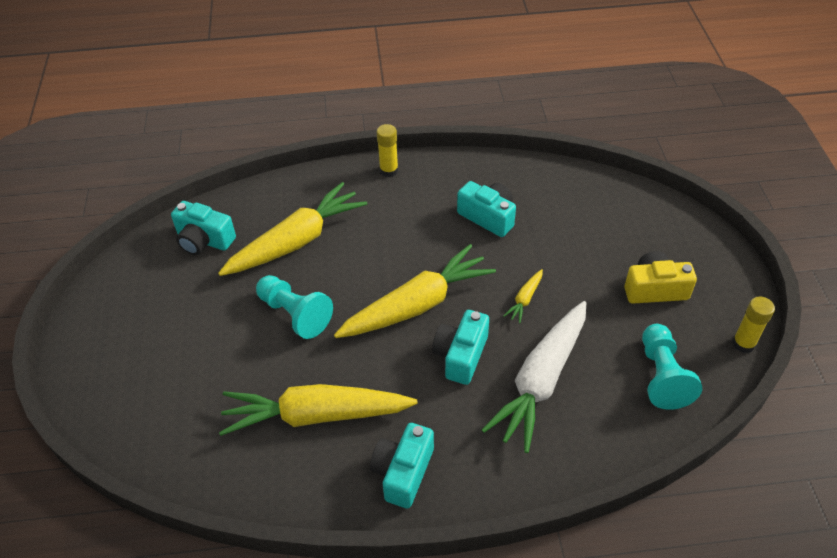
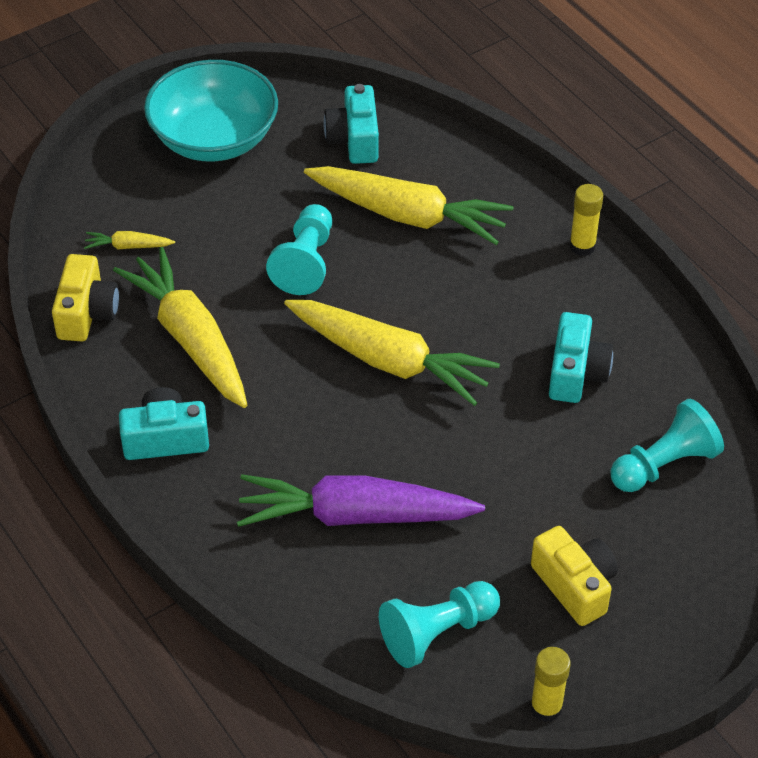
camera: 60 degrees right, 0 degrees up
turquoise camera [432,310,489,385] -> none
white carrot [482,301,586,453] -> purple carrot [237,474,485,527]
yellow carrot [503,269,543,323] -> yellow carrot moved to [84,231,175,249]
none -> yellow camera [52,254,119,341]
none -> turquoise bowl [144,60,278,162]
none -> turquoise pawn [610,399,724,492]

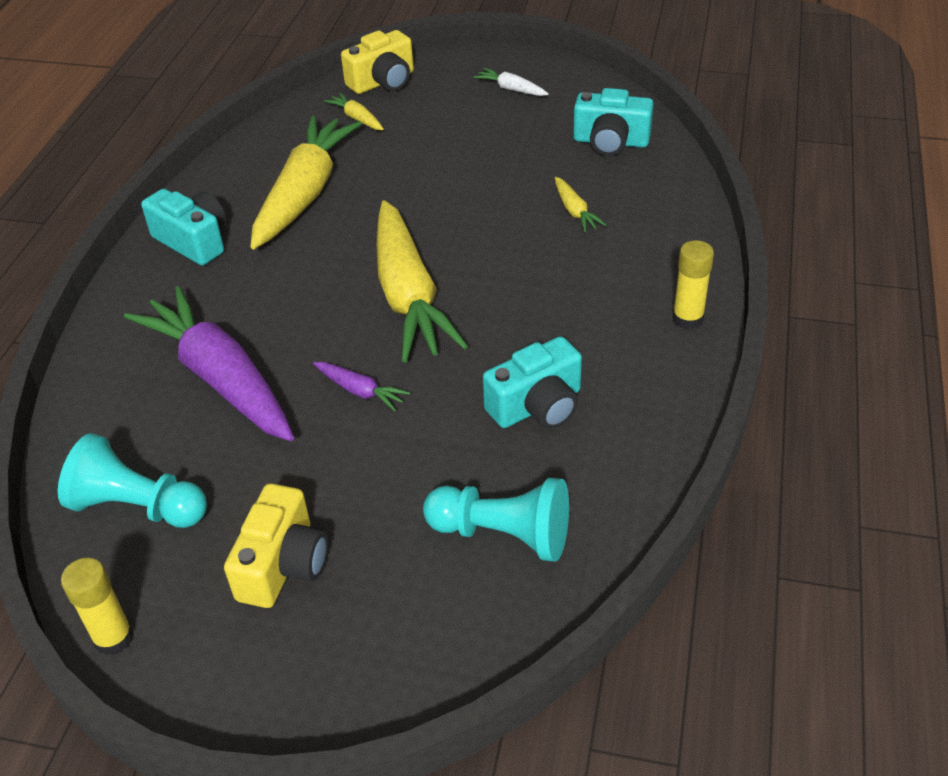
camera: 50 degrees right, 5 degrees down
yellow camera [52,254,119,341] -> yellow camera moved to [341,30,414,94]
turquoise bowl [144,60,278,162] -> white carrot [473,68,549,96]
turquoise pawn [266,204,332,295] -> none
yellow carrot [304,166,513,245] -> yellow carrot [555,177,607,232], size x0.41
turquoise camera [324,84,379,164] -> turquoise camera turned 120 degrees counterclockwise [573,88,654,156]
none -> purple carrot [313,362,410,411]

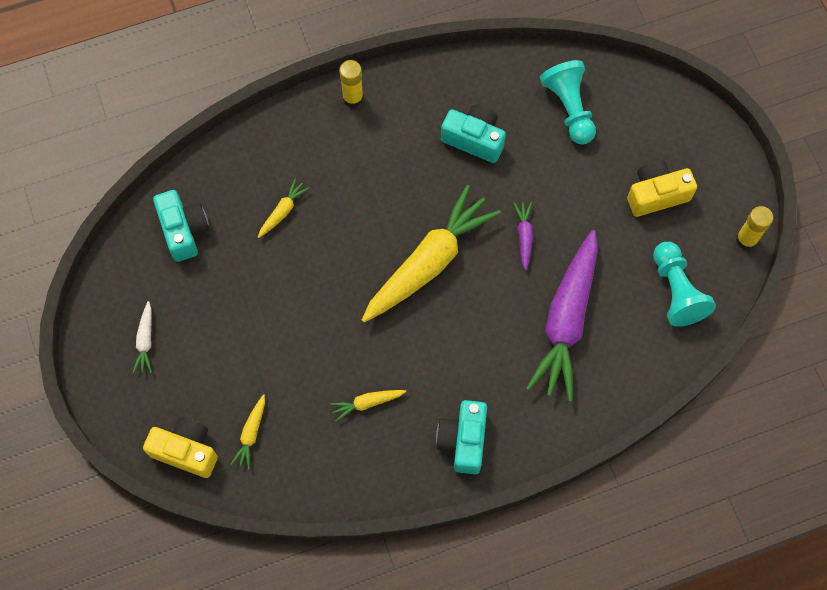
camera: 125 degrees left, 25 degrees up
yellow carrot [250,116,362,249] -> yellow carrot [330,390,406,422], size x0.41

